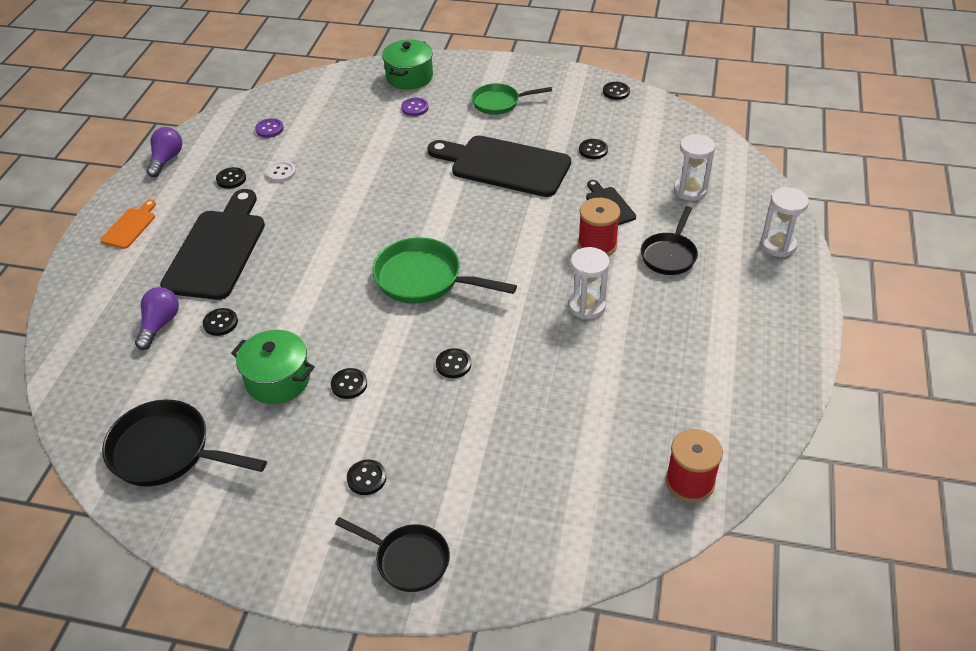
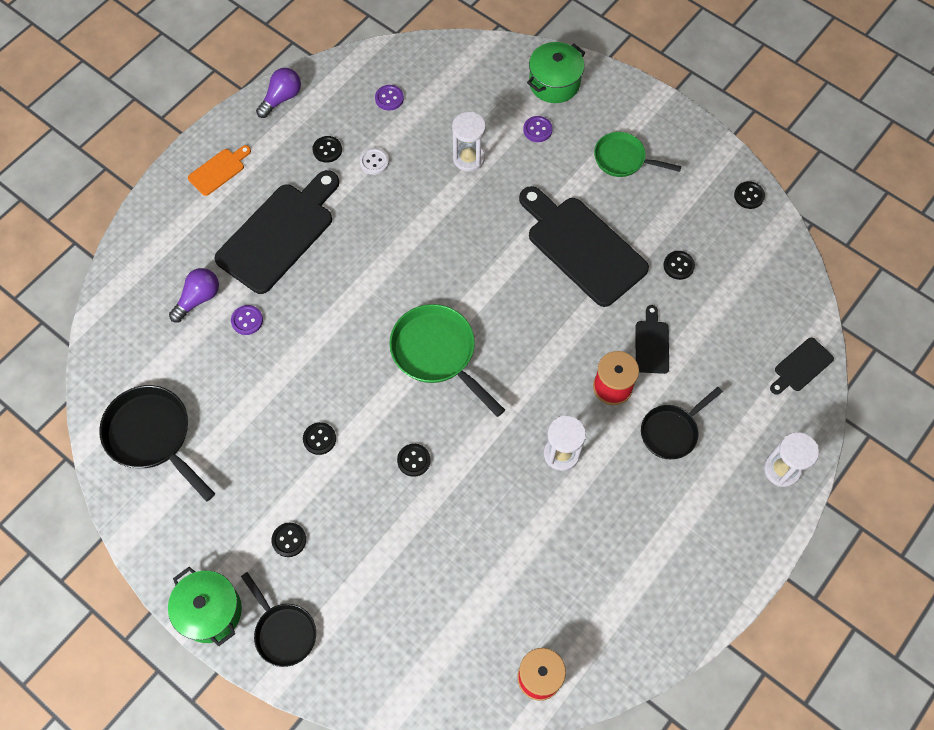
camera: 25 degrees right, 20 degrees up
black button [203,308,238,336] -> purple button [231,305,263,335]
green pot [231,330,315,404] -> green pot moved to [168,567,242,646]
white hourglass [674,134,715,201] -> white hourglass moved to [452,112,486,172]
none -> black cutting board [770,337,834,395]

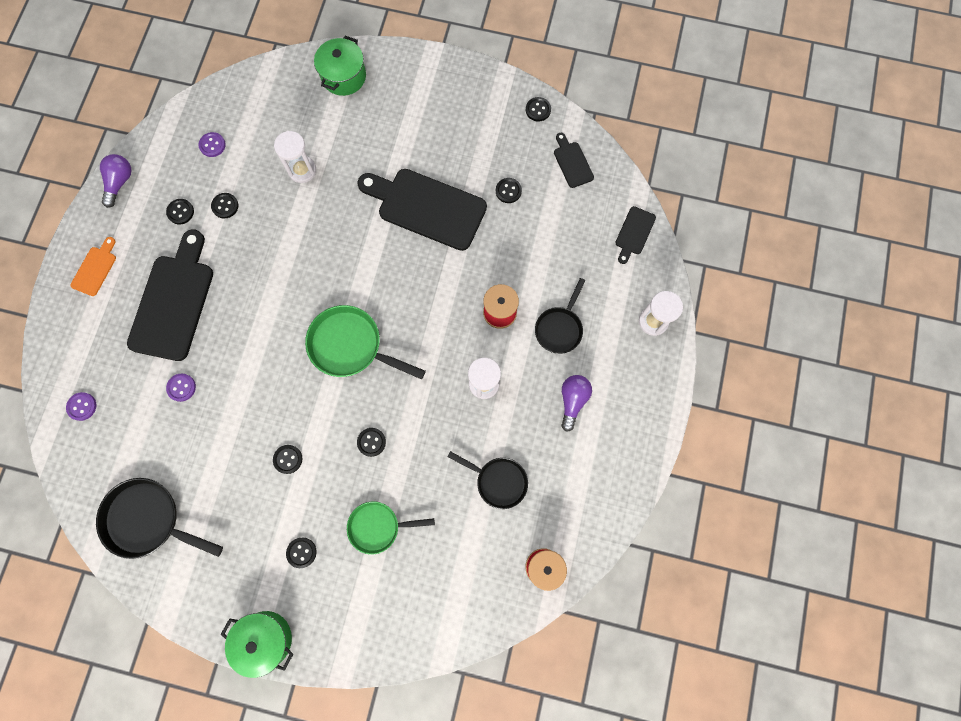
camera: 25 degrees left, 10 degrees up
purple light bulb [169,268,219,322] -> purple light bulb moved to [561,375,592,432]
black pan [241,572,316,667] -> black pan moved to [447,451,528,509]
white button [359,148,389,175] -> black button [211,193,239,219]
purple button [523,116,553,142] -> purple button moved to [66,392,96,421]
green pan [594,132,682,177] -> green pan moved to [347,501,435,554]
black cutting board [635,305,669,374] -> black cutting board moved to [554,133,594,188]

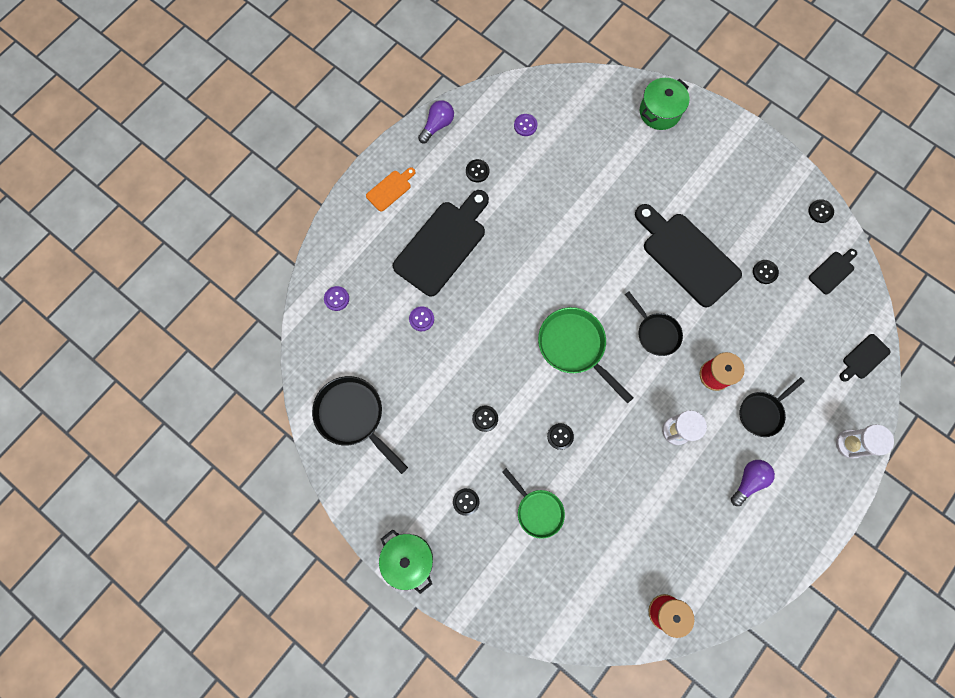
camera: 25 degrees right, 0 degrees up
black button [211,193,239,219] -> none
white hourglass [274,131,316,183] -> none
green pan [347,501,435,554] -> green pan turned 150 degrees counterclockwise [502,468,565,539]
black pan [447,451,528,509] -> black pan moved to [625,291,683,356]
black cutting board [554,133,594,188] -> black cutting board turned 45 degrees clockwise [809,249,857,295]

